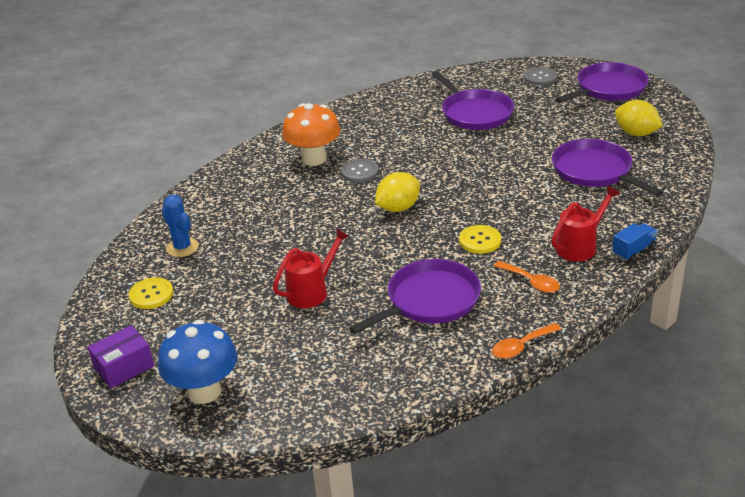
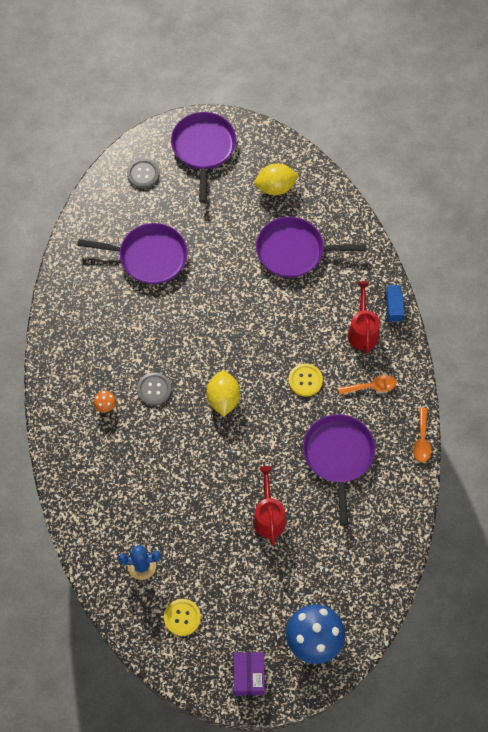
camera: 55 degrees left, 30 degrees up
orange mushroom [282,103,341,166] -> orange mushroom [94,391,116,413], size x0.42

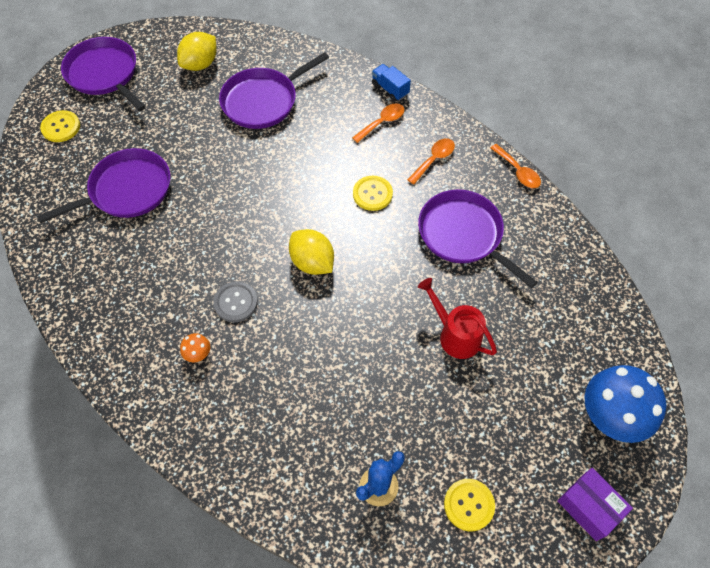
camera: 40 degrees left, 5 degrees down
grey button [127,159,159,188] -> yellow button [40,110,80,142]
red watering can [348,281,380,354] -> orange spoon [352,103,405,143]

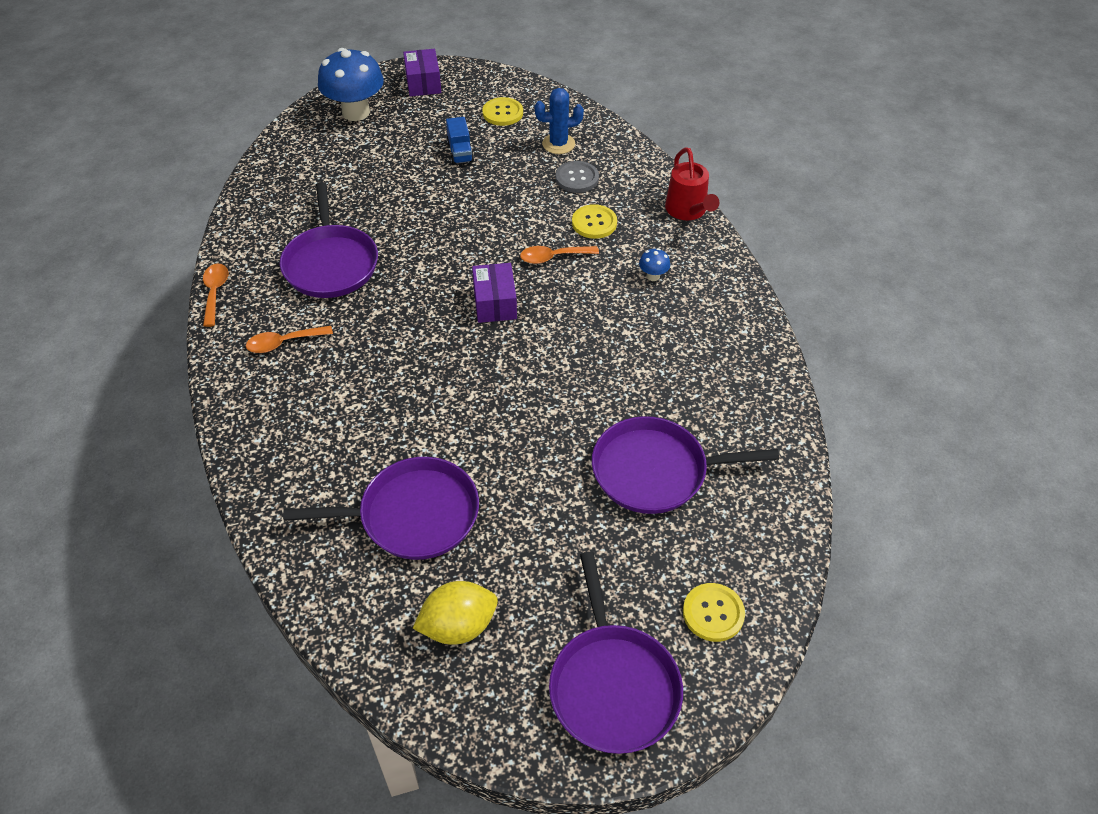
camera: 150 degrees left, 10 degrees down
orange mushroom [180,333,210,362] -> blue mushroom [639,248,670,281]
grey button [213,281,258,322] -> grey button moved to [556,161,599,193]
yellow lemon [289,229,334,275] -> purple box [472,263,517,323]
orange spoon [352,103,405,143] -> orange spoon moved to [520,246,599,264]
yellow button [353,176,393,211] -> yellow button moved to [572,204,617,239]
blue truck [372,64,411,102] -> blue truck moved to [446,117,474,165]
red watering can [418,278,497,359] -> red watering can moved to [665,147,719,220]

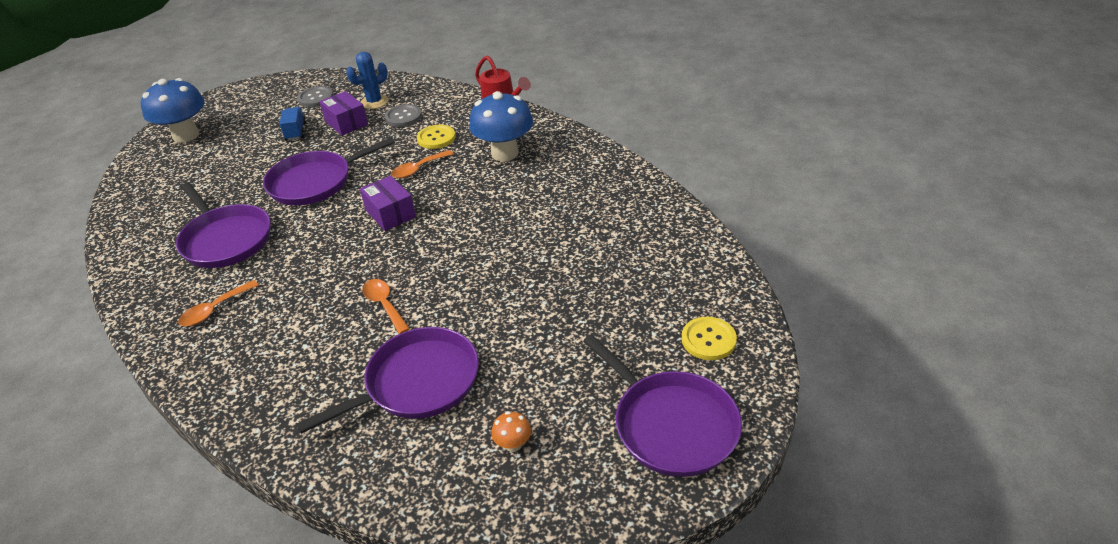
camera: 25 degrees left, 10 degrees down
orange spoon [203,264,228,327] -> orange spoon moved to [362,279,410,334]
purple box [403,49,441,97] -> purple box moved to [319,91,368,136]
yellow lemon [413,581,498,645] -> orange mushroom [491,411,531,452]
blue truck [446,117,474,165] -> blue truck turned 150 degrees counterclockwise [279,107,307,141]
yellow button [482,97,523,126] -> grey button [297,86,333,107]
purple pan [592,416,779,514] -> purple pan moved to [263,137,395,205]
blue mushroom [639,248,670,281] -> blue mushroom [469,91,533,161], size x2.40

